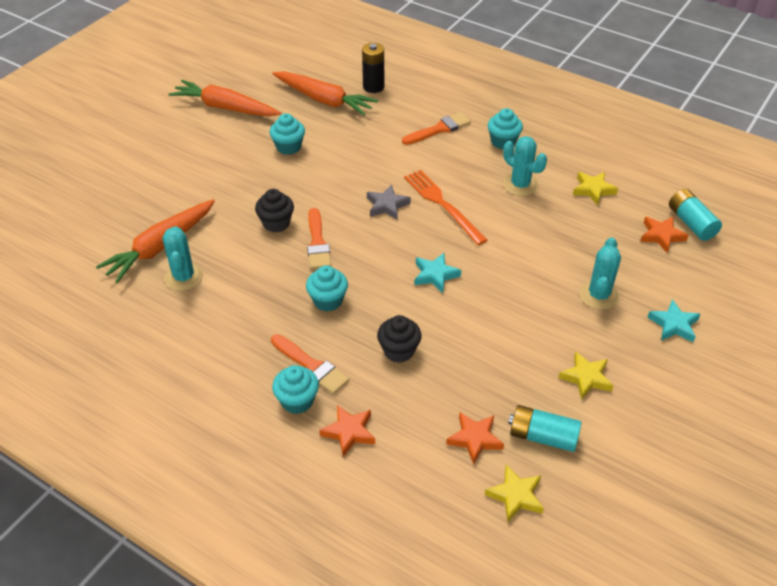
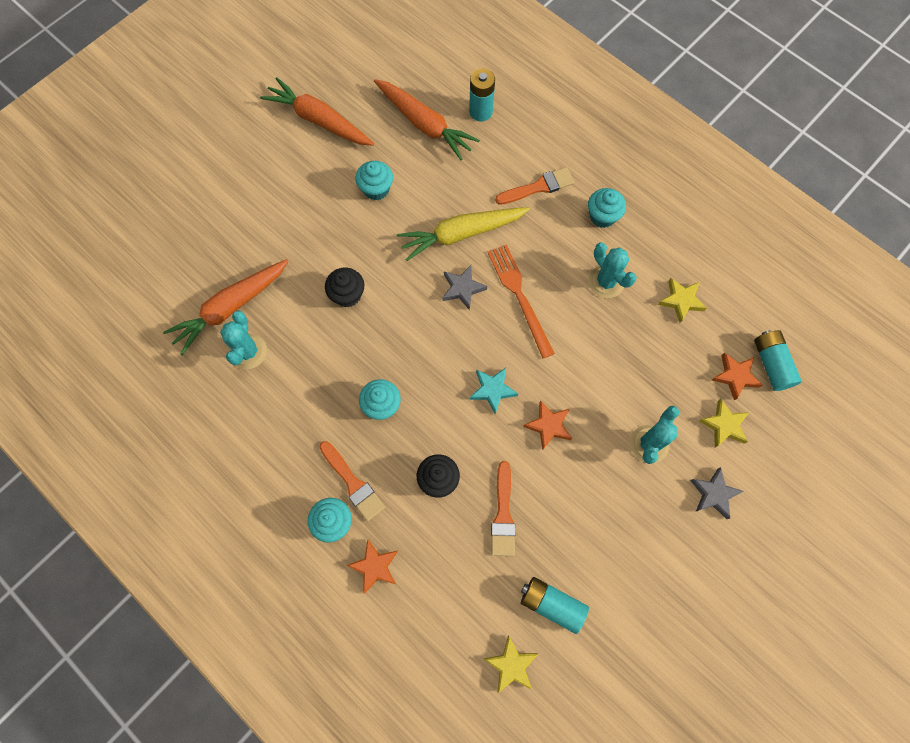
camera: 10 degrees right, 25 degrees up
orange brush [307,208,331,269] -> orange brush moved to [491,461,516,556]
black battery [362,43,384,93] -> turquoise battery [469,69,495,122]
orange star [446,413,504,465] -> orange star moved to [523,400,572,450]
yellow star [558,351,614,400] -> yellow star moved to [699,399,749,447]
turquoise star [647,299,701,342] -> grey star [690,467,743,519]
none -> yellow carrot [397,207,530,261]

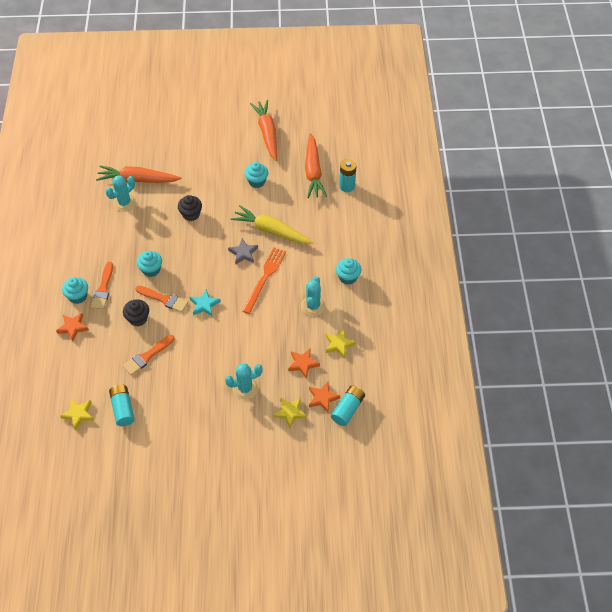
camera: 45 degrees right, 15 degrees down
orange brush [495,167,574,205] -> orange brush moved to [135,286,188,313]
orange star [523,400,572,450] -> orange star moved to [288,349,320,378]
grey star [690,467,743,519] -> none

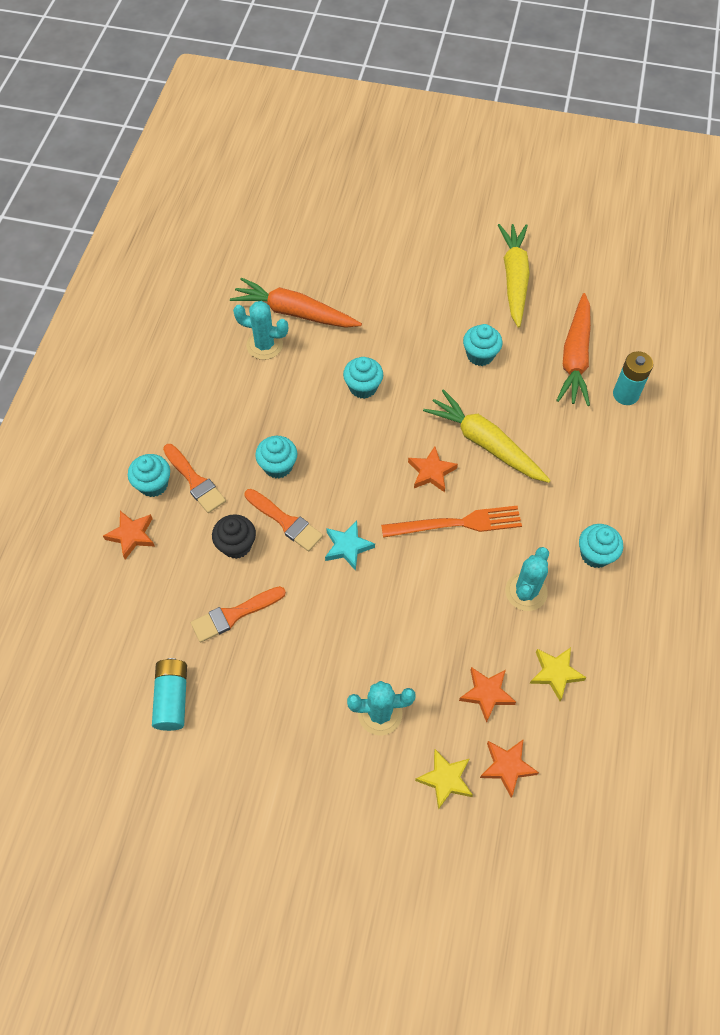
camera: 15 degrees right, 5 degrees up
yellow star [60,399,94,431] -> none
orange brush [91,262,113,309] -> orange brush turned 60 degrees counterclockwise [163,444,226,513]
turquoise cactus [105,175,136,212] -> turquoise cactus turned 45 degrees clockwise [233,301,288,360]
black cupcake [178,195,202,221] -> turquoise cupcake [343,357,383,399]
grey star [228,238,258,265] -> orange star [408,446,458,492]
orange fork [242,247,286,314] -> orange fork turned 45 degrees clockwise [381,506,522,538]
orange carrot [250,100,277,161] -> yellow carrot [498,224,530,328]
turquoise battery [331,385,365,426] -> none

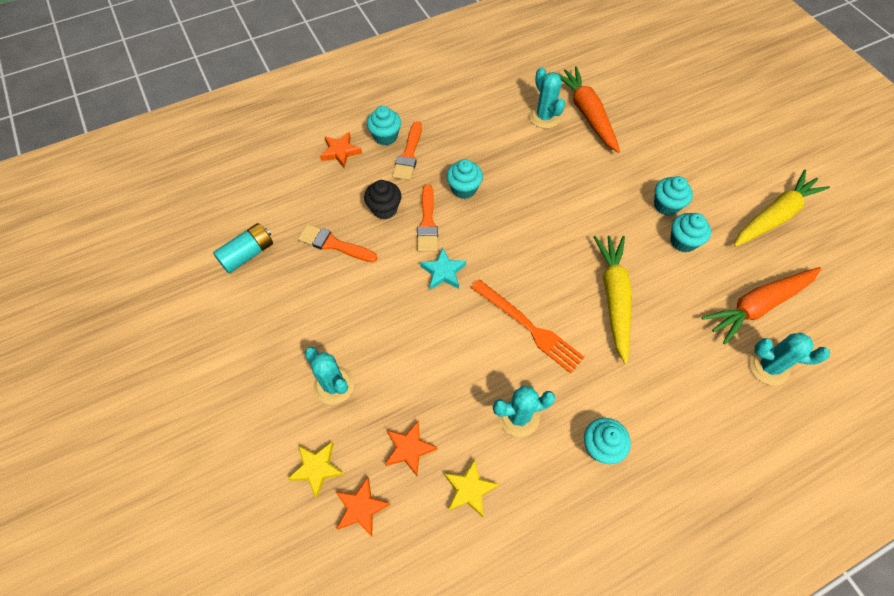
camera: 50 degrees right, 0 degrees up
turquoise cupcake [343,357,383,399] -> turquoise cupcake moved to [654,176,693,216]
orange star [408,446,458,492] -> none
turquoise battery [613,351,653,405] -> turquoise cactus [749,333,830,385]

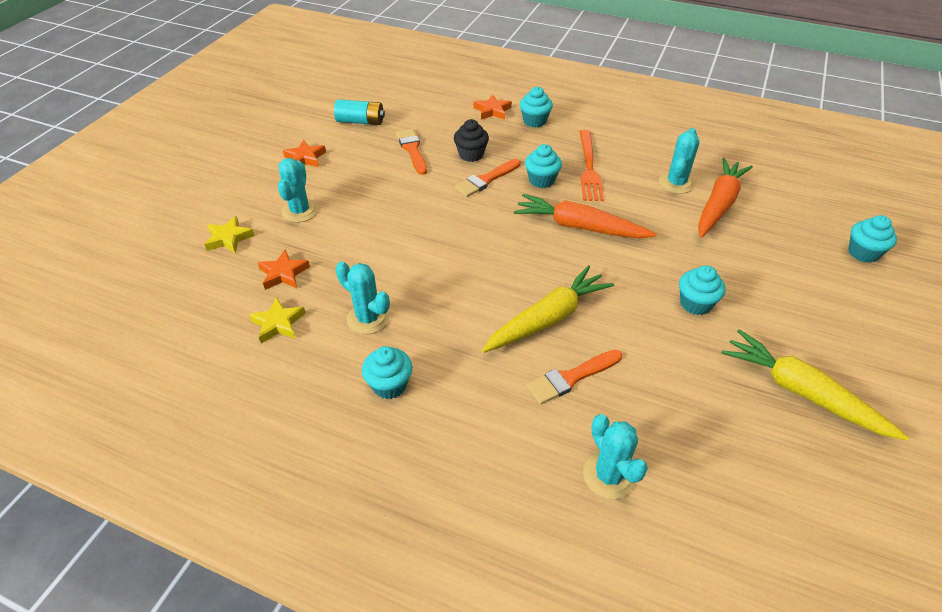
camera: 50 degrees right, 15 degrees down
orange star [336,477,391,536] -> orange star moved to [283,140,326,167]
orange brush [392,121,422,181] -> orange brush moved to [526,350,622,404]
turquoise star [420,247,466,290] -> none
orange fork [471,279,585,373] -> orange fork moved to [579,130,604,201]
turquoise cupcake [670,213,711,253] -> turquoise cupcake moved to [848,215,897,263]
orange carrot [702,267,821,345] -> orange carrot moved to [514,194,657,238]
yellow carrot [734,169,830,247] -> yellow carrot turned 150 degrees counterclockwise [721,329,909,440]

